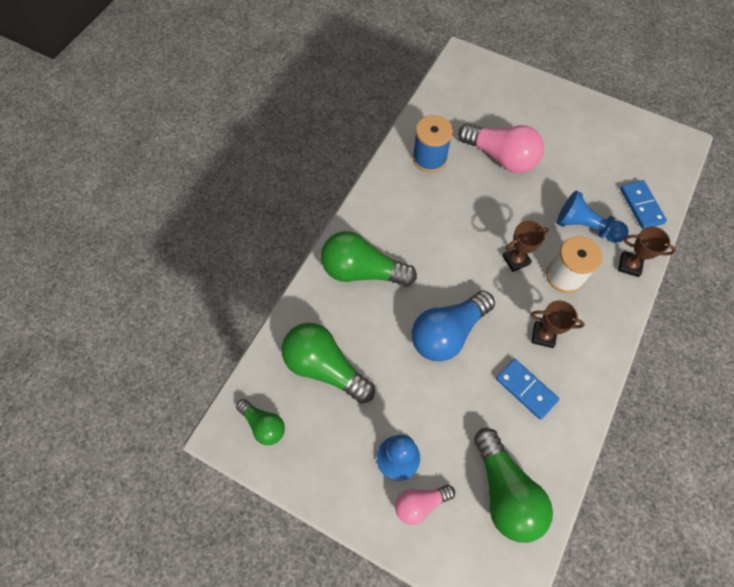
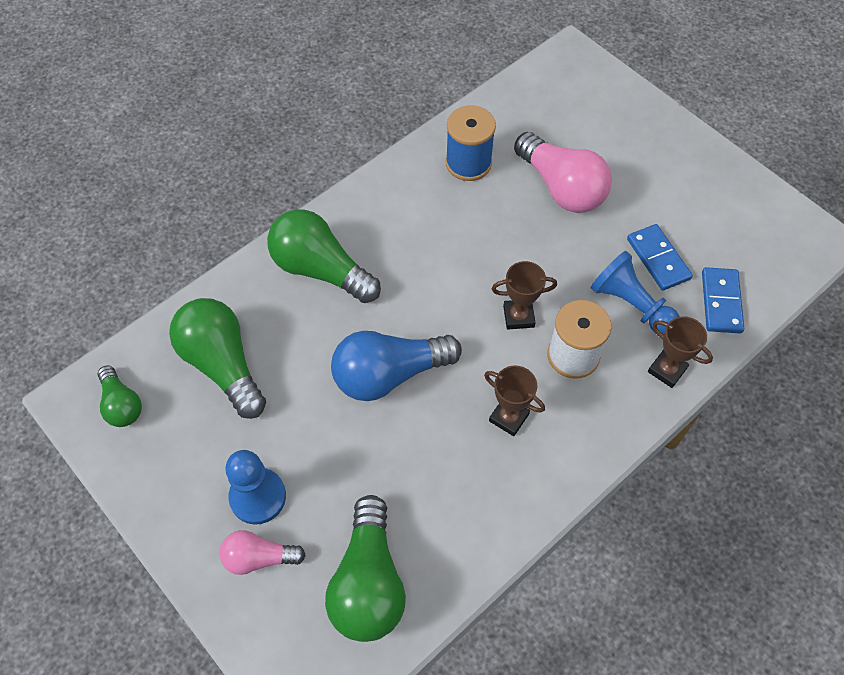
camera: 20 degrees right, 5 degrees down
blue domino [496,359,559,420] -> blue domino moved to [627,224,693,291]

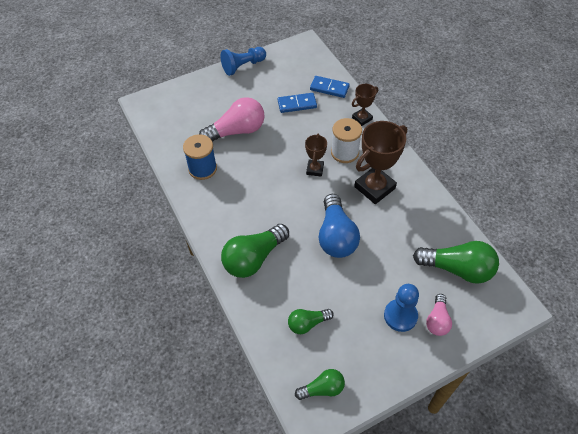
camera: 75 degrees left, 5 degrees down
green light bulb [169,298,266,419] -> green light bulb [288,309,334,334], size x0.56
brown trophy [484,366,545,436] -> brown trophy [354,121,407,204], size x1.84
blue pawn [591,251,680,335] -> blue pawn moved to [220,47,266,76]

